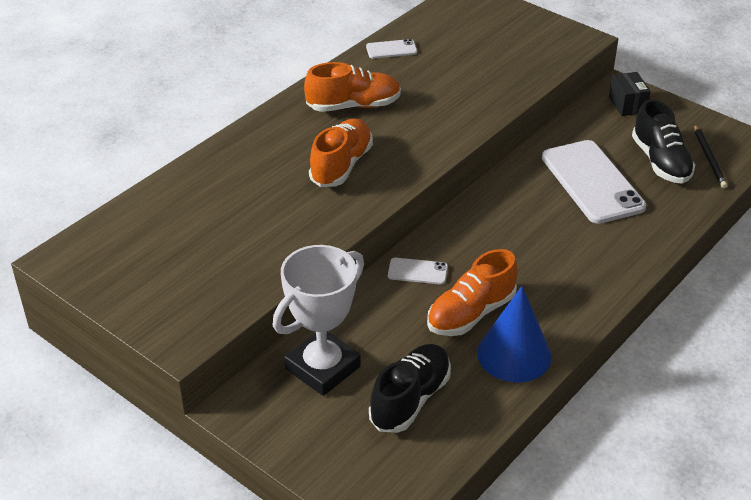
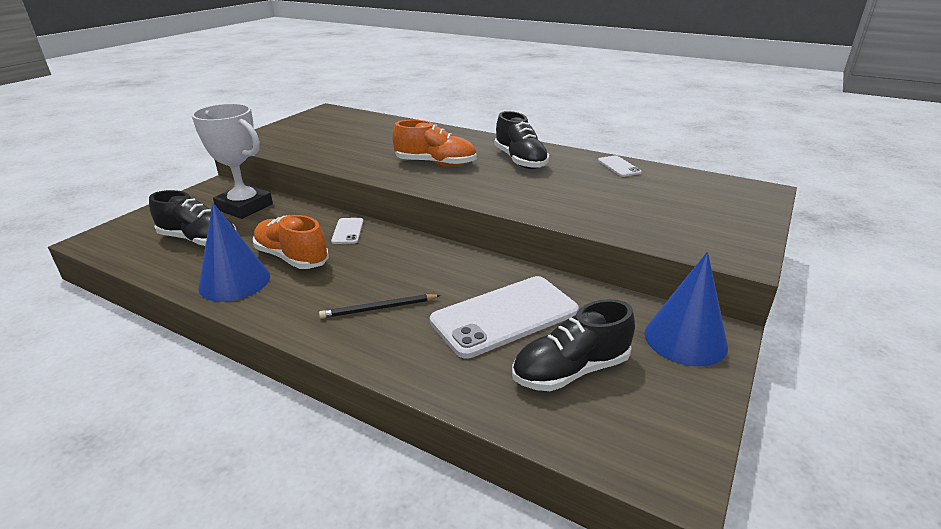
camera: 80 degrees right, 10 degrees down
orange shoe [304,62,401,112] -> black shoe [494,111,549,169]
black box [609,72,651,116] -> blue cone [645,252,728,367]
black pencil [694,124,728,188] -> black pencil moved to [319,294,441,319]

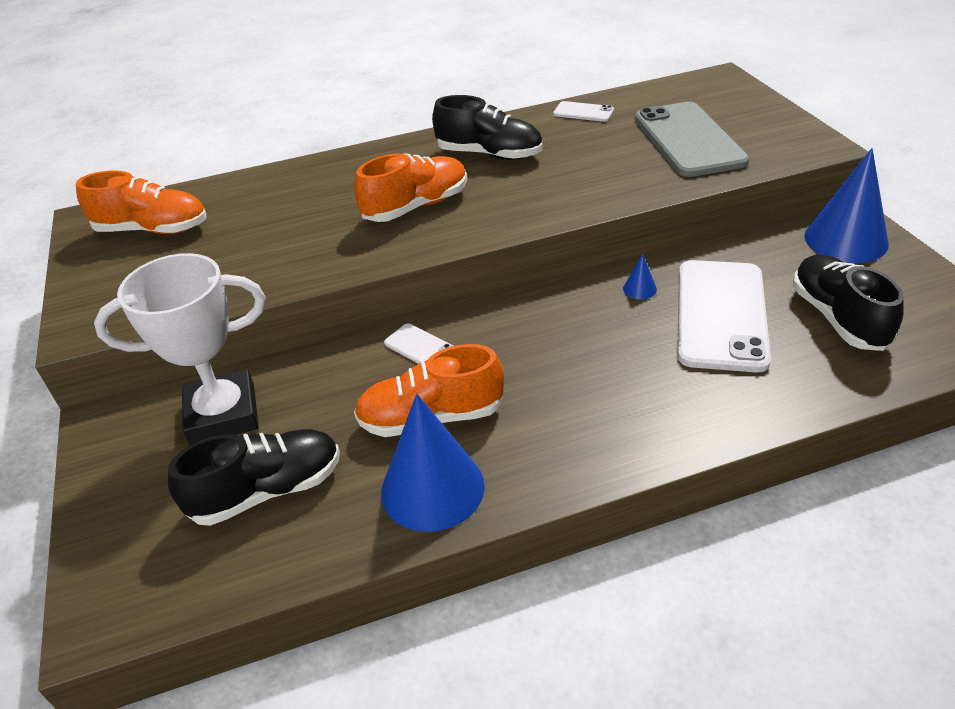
camera: 45 degrees left, 10 degrees up
black pencil [319,294,441,319] -> none
black shoe [512,299,635,391] -> black shoe turned 150 degrees clockwise [793,254,904,351]
none -> orange shoe [76,170,206,234]
none -> blue cone [623,254,657,300]
none -> grey phone [635,102,749,177]

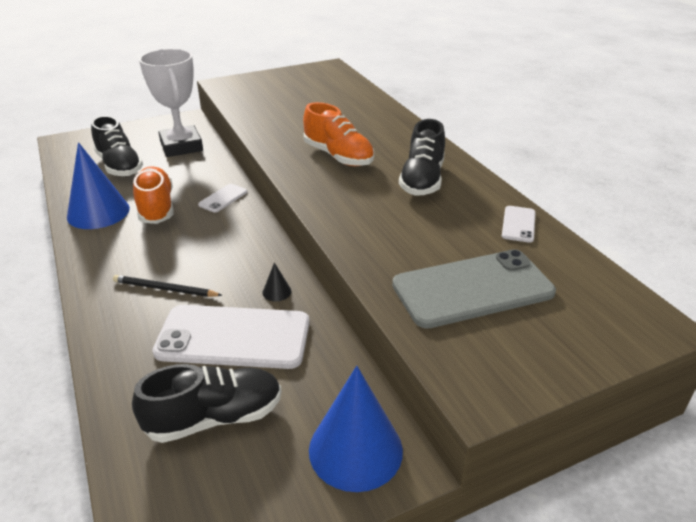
camera: 80 degrees right, 5 degrees down
orange shoe [76,170,206,234] -> none
blue cone [623,254,657,300] -> black cone [262,262,291,301]
none -> black pencil [113,275,223,297]

